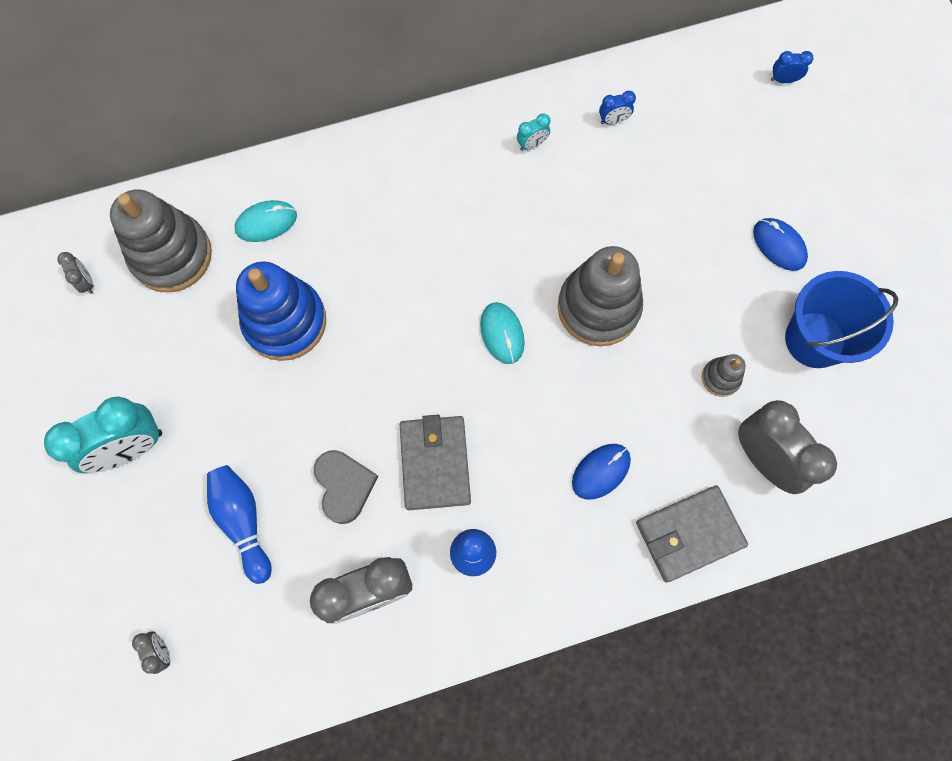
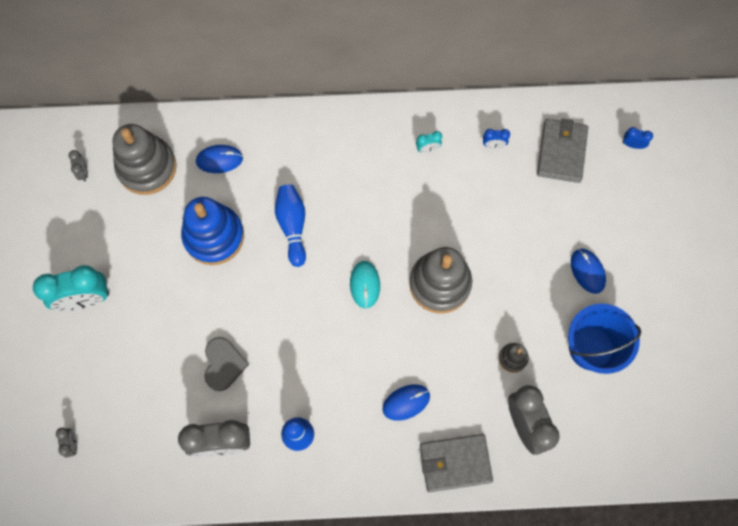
camera: 15 degrees right, 0 degrees up
blue bowling pin [207,465,272,584] -> blue bowling pin moved to [275,184,306,267]
turquoise mouse [235,200,297,242] -> blue mouse [196,145,243,173]
grey wallet [400,415,471,510] -> grey wallet moved to [537,118,588,183]

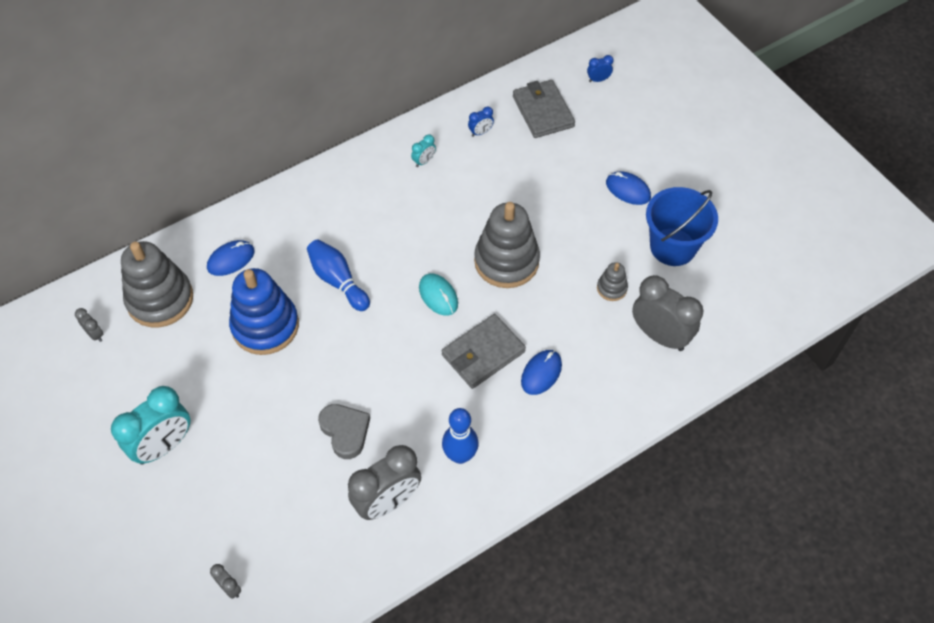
camera: 30 degrees left, 15 degrees down
grey wallet [420,434,493,492] -> grey wallet moved to [442,314,526,389]

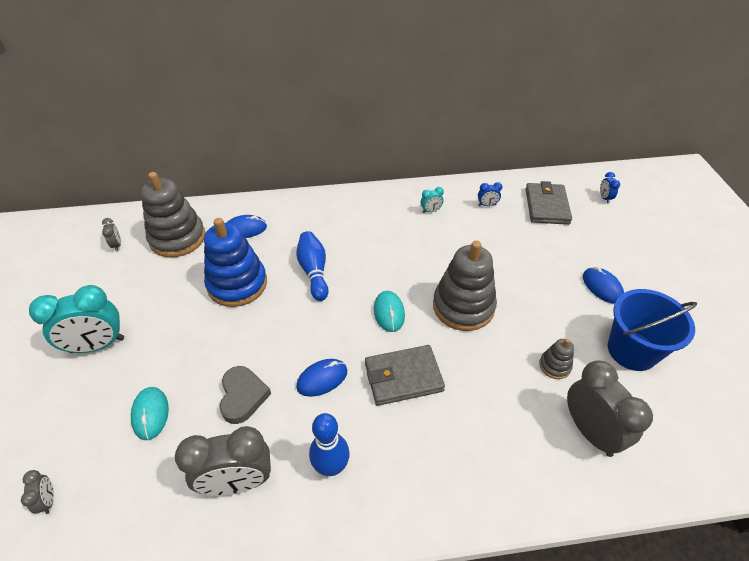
camera: 25 degrees right, 10 degrees down
blue mouse [521,350,562,395] -> blue mouse moved to [296,359,347,397]
blue clock [587,55,613,82] -> blue clock turned 105 degrees counterclockwise [600,172,620,203]
none -> turquoise mouse [131,387,169,440]

